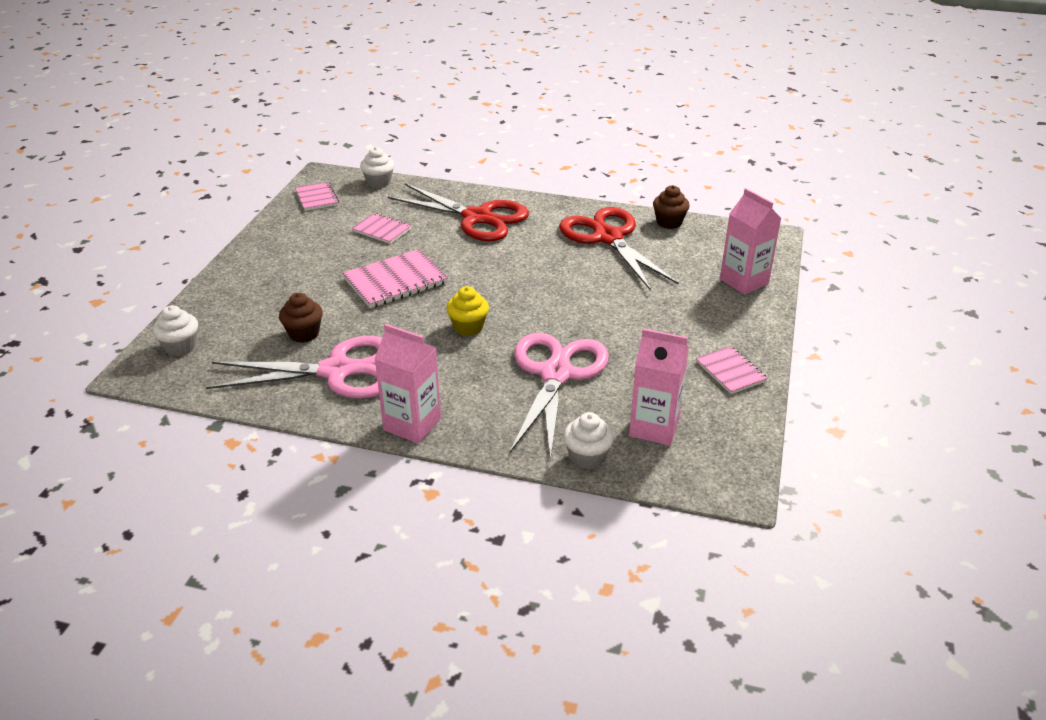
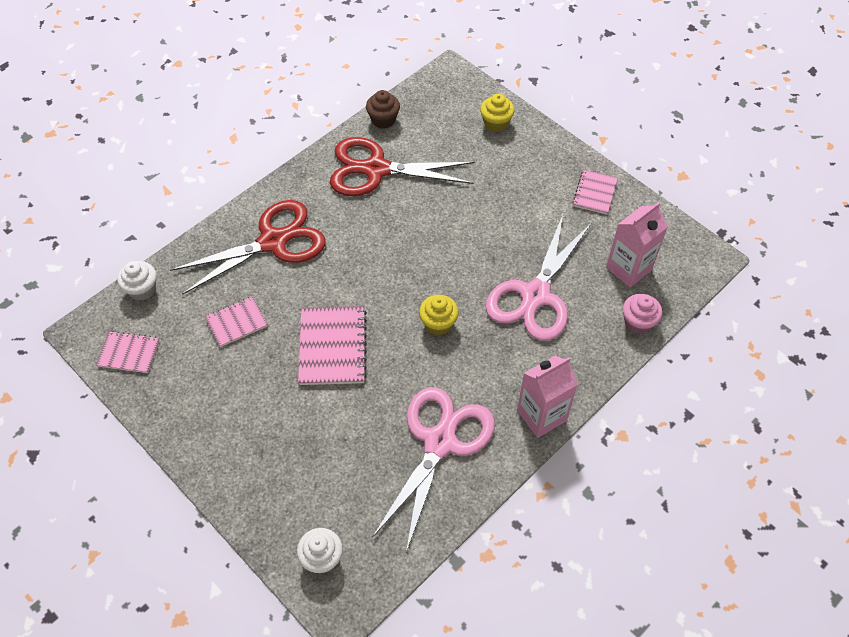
camera: 60 degrees left, 20 degrees up
brown cupcake [279,293,323,343] -> none
pink scissors [510,333,609,460] -> pink scissors turned 105 degrees counterclockwise [486,215,591,341]
white cupcake [564,412,614,469] -> pink cupcake [623,294,662,334]
pink notebook [696,346,768,394] -> pink notebook turned 75 degrees counterclockwise [572,170,618,215]
pink carton [720,188,781,295] -> yellow cupcake [480,94,514,132]

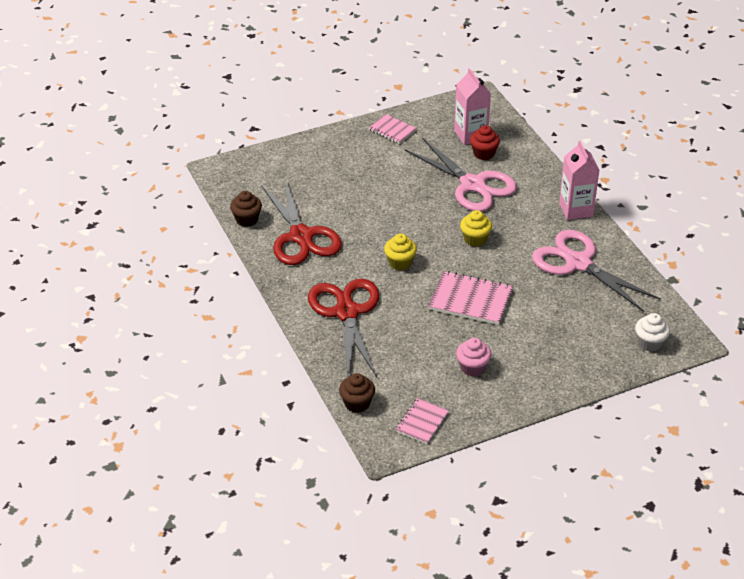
camera: 70 degrees left, 15 degrees down
white cupcake [117,261,157,301] -> brown cupcake [339,373,375,413]
pink notebook [205,296,268,347] -> none
red scissors [330,137,475,196] -> red scissors turned 45 degrees counterclockwise [261,178,342,265]
yellow cupcake [480,94,514,132] -> yellow cupcake moved to [384,233,417,270]
pink cupcake [623,294,662,334] -> pink cupcake moved to [456,338,491,376]
none -> red cupcake [470,125,500,160]

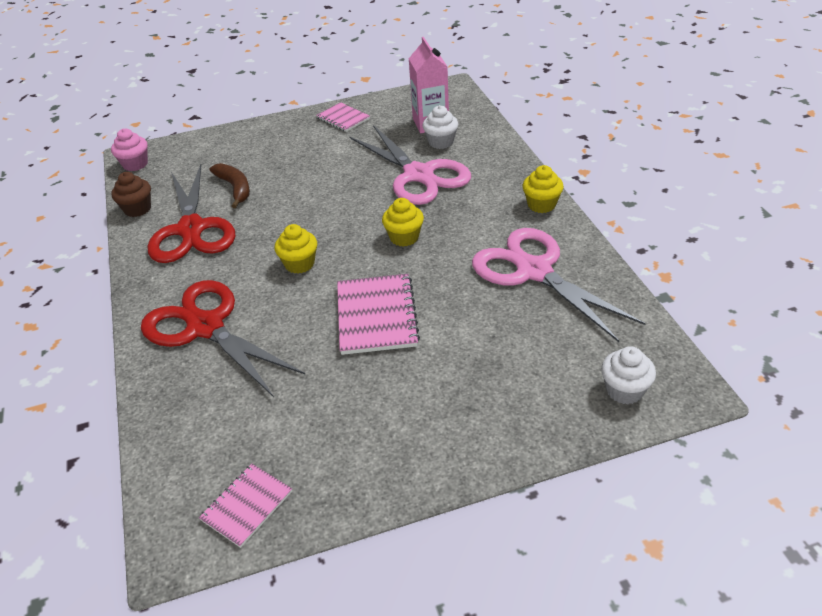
camera: 10 degrees right, 0 degrees up
red scissors [308,279,379,377] -> red scissors turned 45 degrees counterclockwise [141,280,305,397]
brown cupcake [339,373,375,413] -> none
pink notebook [428,271,513,325] -> pink notebook turned 60 degrees clockwise [337,274,420,355]
pink cupcake [456,338,491,376] -> pink cupcake moved to [111,129,148,171]
red cupcake [470,125,500,160] -> white cupcake [422,105,458,149]
pink carton [559,141,599,220] -> yellow cupcake [522,165,564,213]
none -> brown banana [210,163,250,208]

